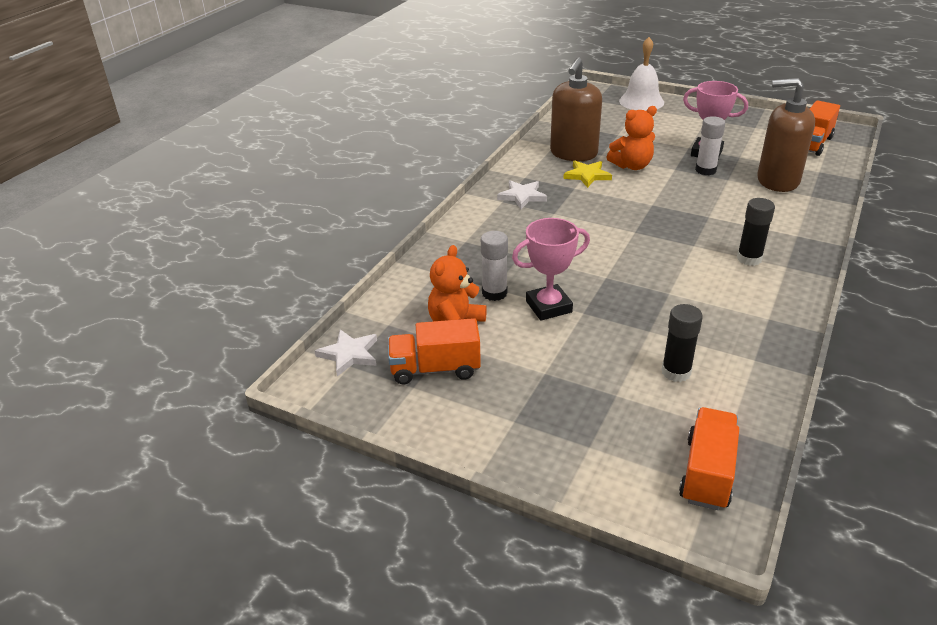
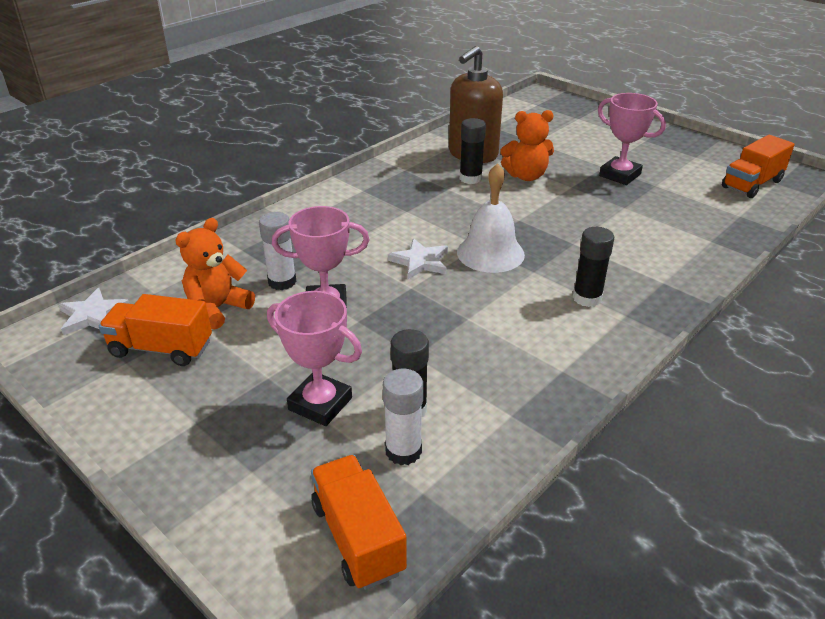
camera: 15 degrees right, 0 degrees up
white star [497,180,547,209] -> white star moved to [388,238,448,279]
yellow star [563,160,612,188] -> black glue stick [460,118,486,184]
white bell [619,37,664,111] -> white bell moved to [457,163,525,273]
orange truck [679,407,739,510] -> orange truck turned 60 degrees counterclockwise [311,455,407,590]
white glue stick [695,116,725,175] -> white glue stick moved to [383,369,423,465]
brown soap dispenser [757,78,815,192] -> none
none -> pink trophy [267,291,362,426]

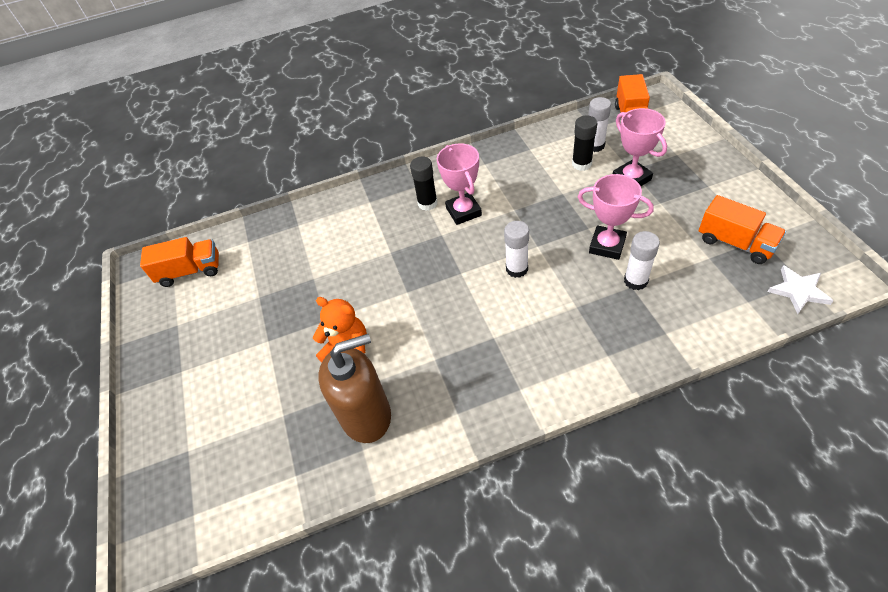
camera: 145 degrees left, 15 degrees up
orange teddy bear [175,218,255,330] -> none
white star [388,238,448,279] -> white glue stick [504,221,529,278]
white bell [457,163,525,273] -> none
black glue stick [460,118,486,184] -> none
pink trophy [598,93,666,185] -> pink trophy moved to [437,144,482,225]

